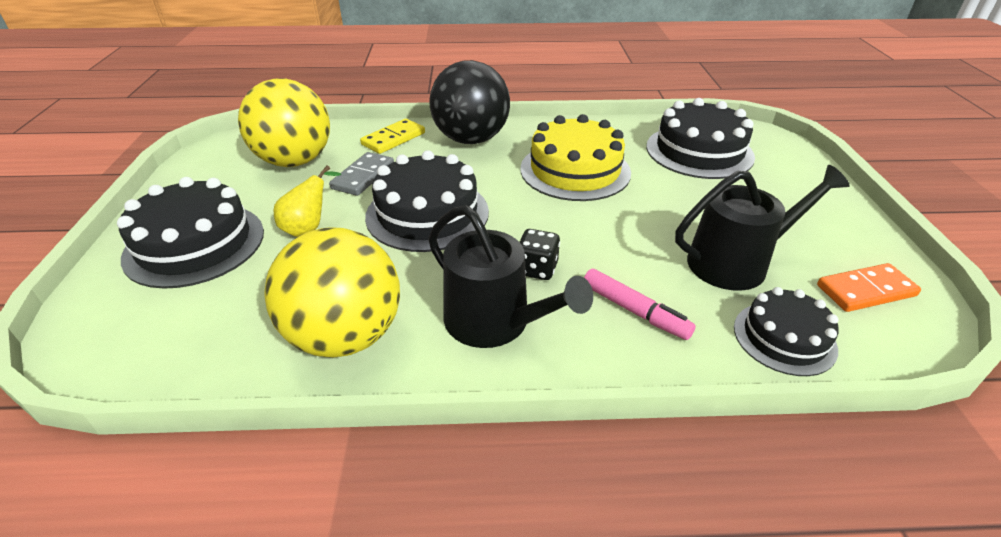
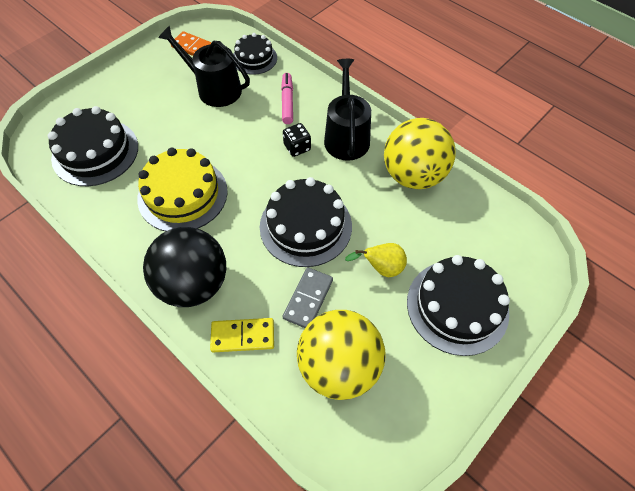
camera: 135 degrees left, 20 degrees up
grey domino [329,152,394,196] -> grey domino turned 45 degrees counterclockwise [283,267,333,328]

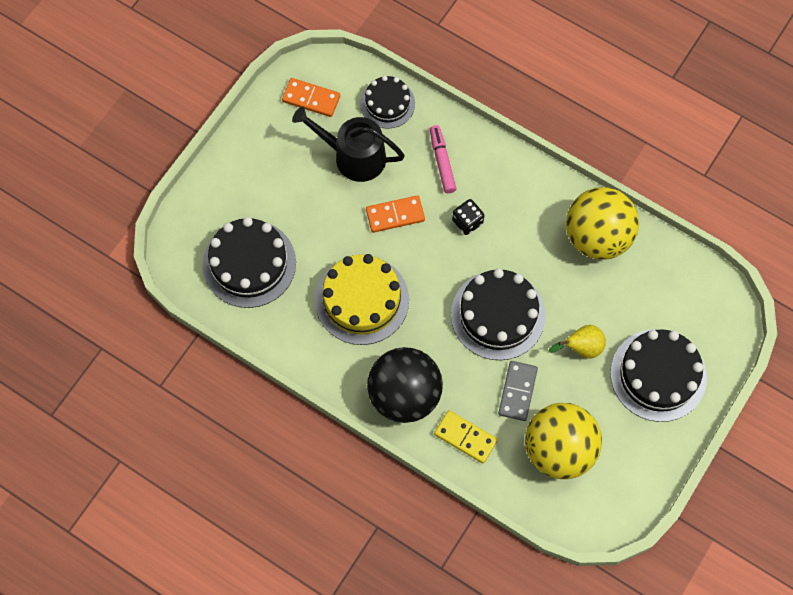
camera: 10 degrees left, 10 degrees up
yellow domino [210,318,274,352] -> yellow domino turned 45 degrees clockwise [434,410,498,463]
black watering can [324,59,371,161] -> none
none -> orange domino [366,195,425,233]

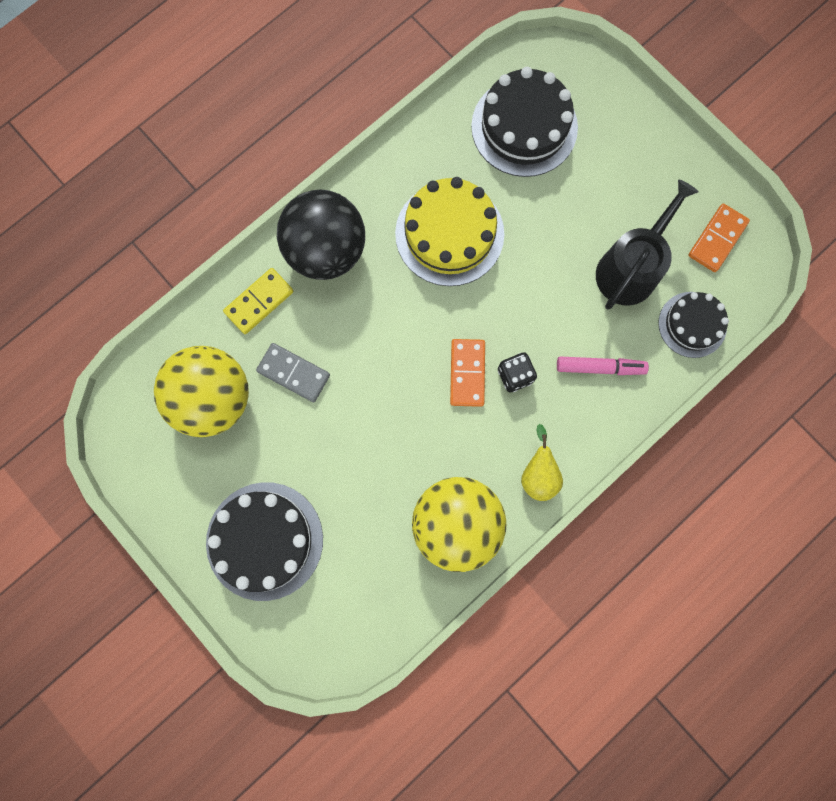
camera: 105 degrees right, 10 degrees up
orange domino [366,195,425,233] -> orange domino moved to [450,339,485,407]
black cake [451,268,546,360] -> none
yellow pear [549,325,606,358] -> yellow pear moved to [521,424,563,501]

